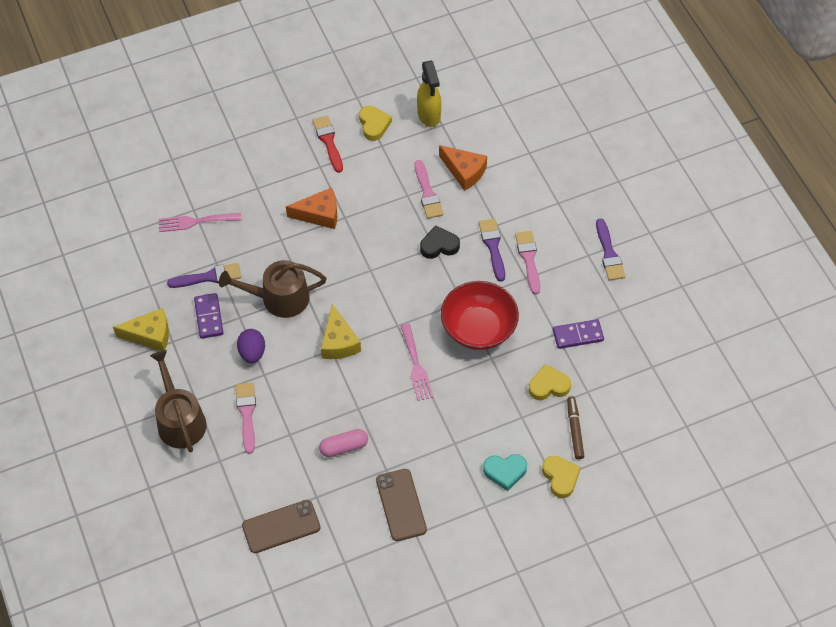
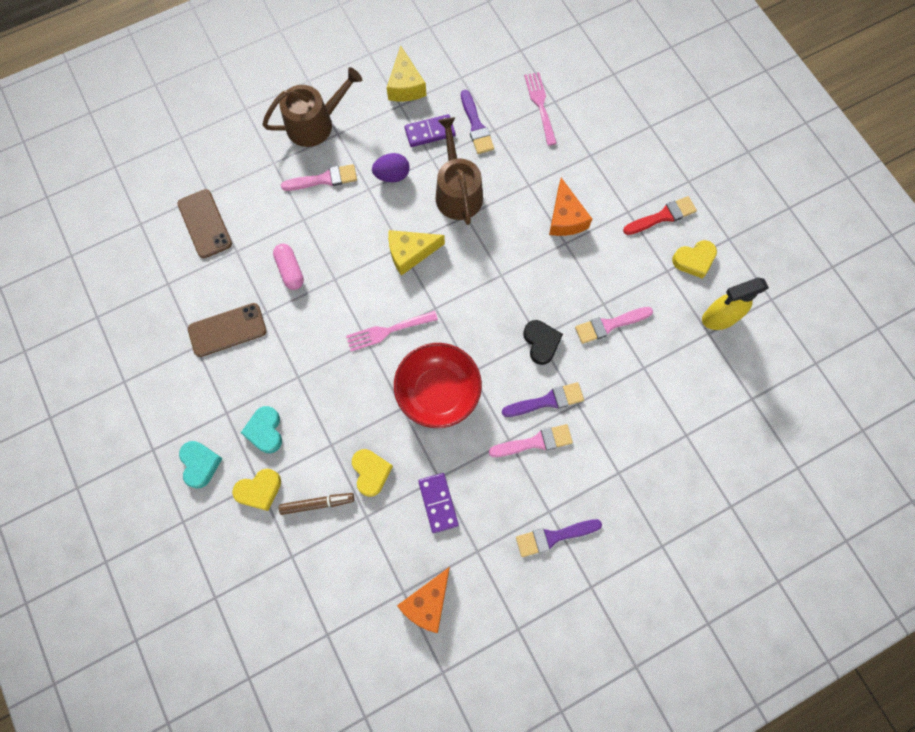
camera: 85 degrees right, 15 degrees up
orange cheese [439,145,487,191] -> orange cheese moved to [397,567,450,633]
none -> turquoise heart [179,441,223,489]

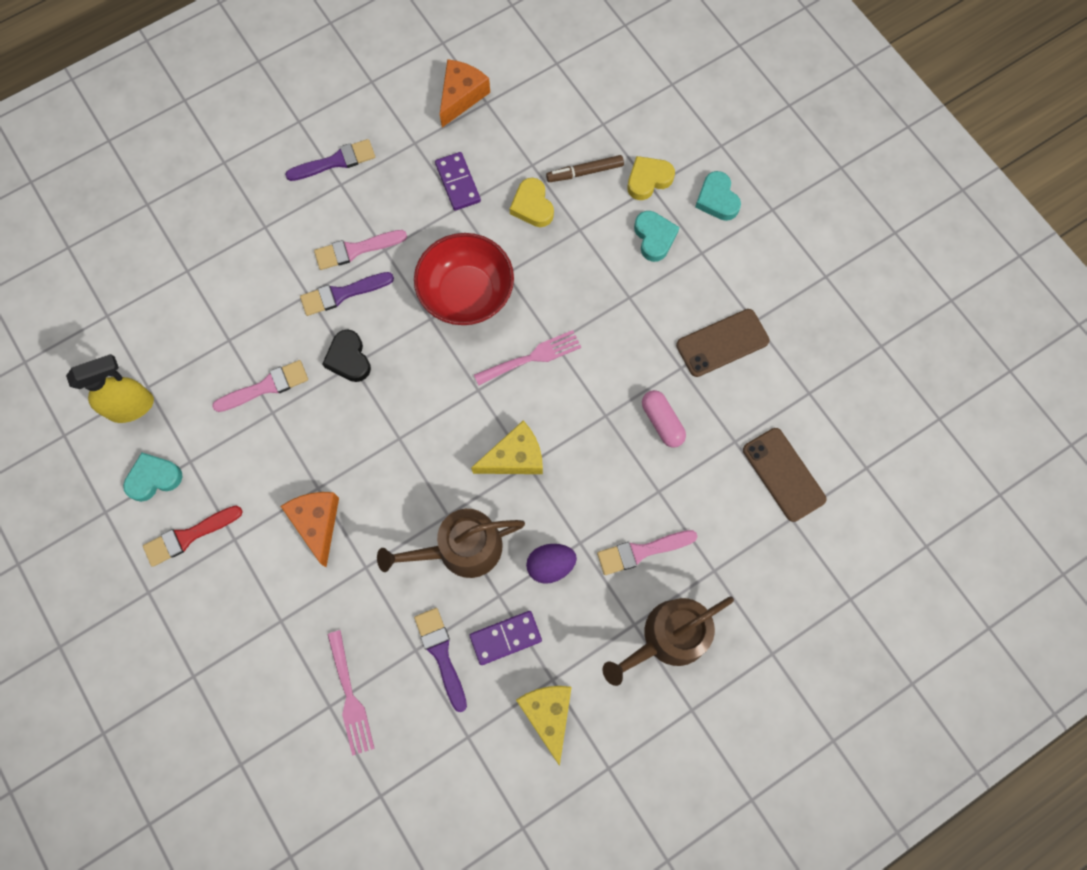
camera: 175 degrees right, 0 degrees up
brown watering can [436,117,483,225] -> brown watering can turned 90 degrees clockwise [377,509,525,578]
yellow heart [672,240,717,279] -> turquoise heart [123,453,183,502]

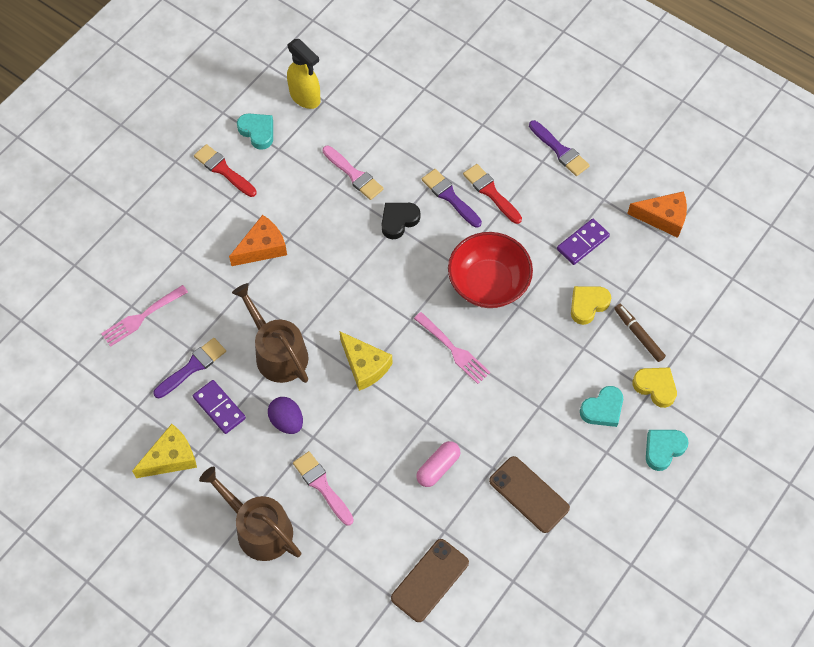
camera: 70 degrees right, 10 degrees down
pink brush [314,230,407,270] -> red brush [463,164,522,224]

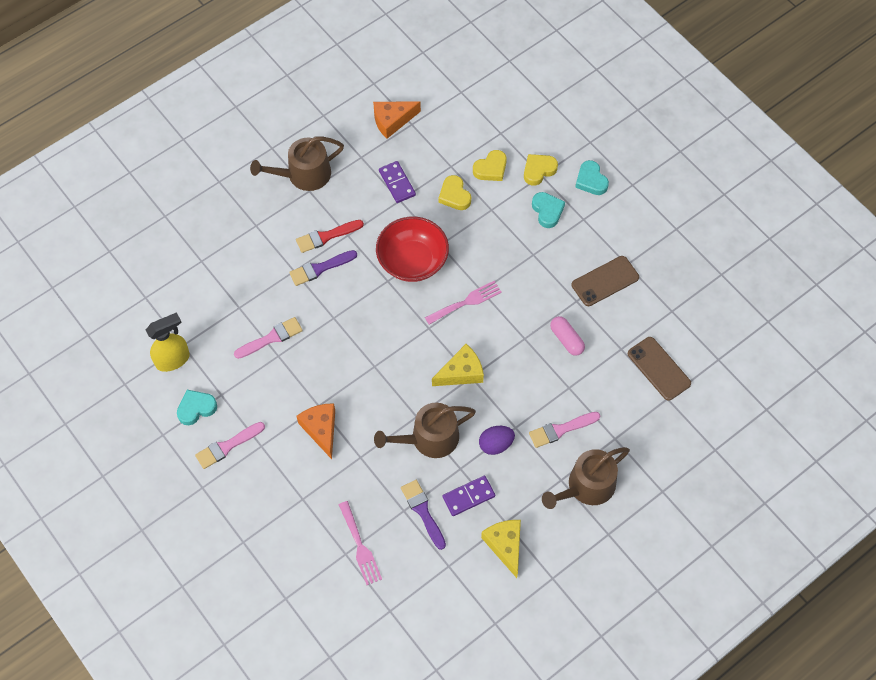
camera: 75 degrees left, 0 degrees up
red brush [194,144,257,197] -> pink brush [195,422,265,469]
black heart [382,203,420,239] -> none
purple brush [529,120,590,176] -> brown watering can [250,136,344,191]
brown marker [614,304,666,362] -> yellow heart [473,150,507,181]
orange cheese [627,191,687,238] -> orange cheese turned 135 degrees counterclockwise [373,101,421,139]

